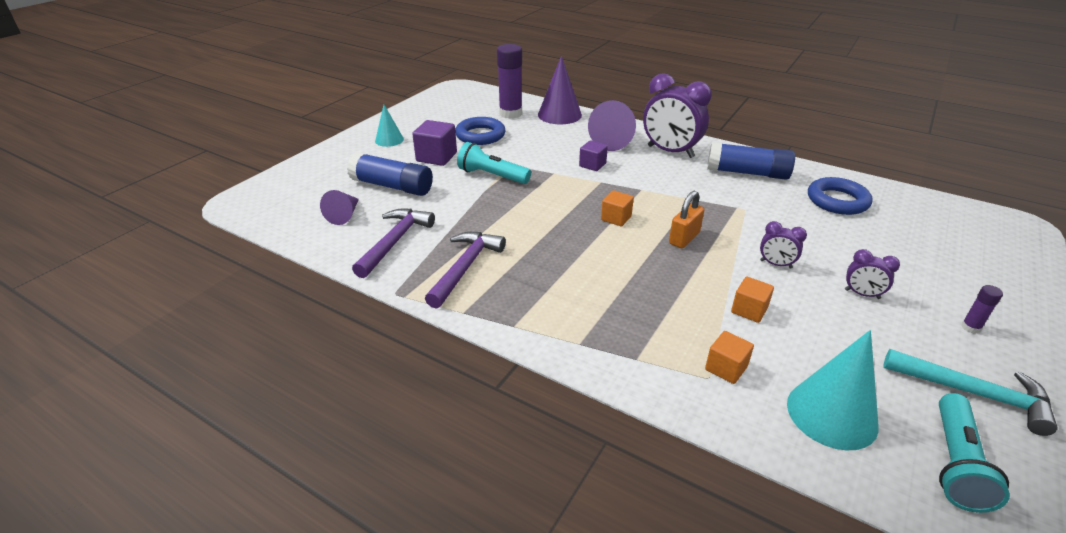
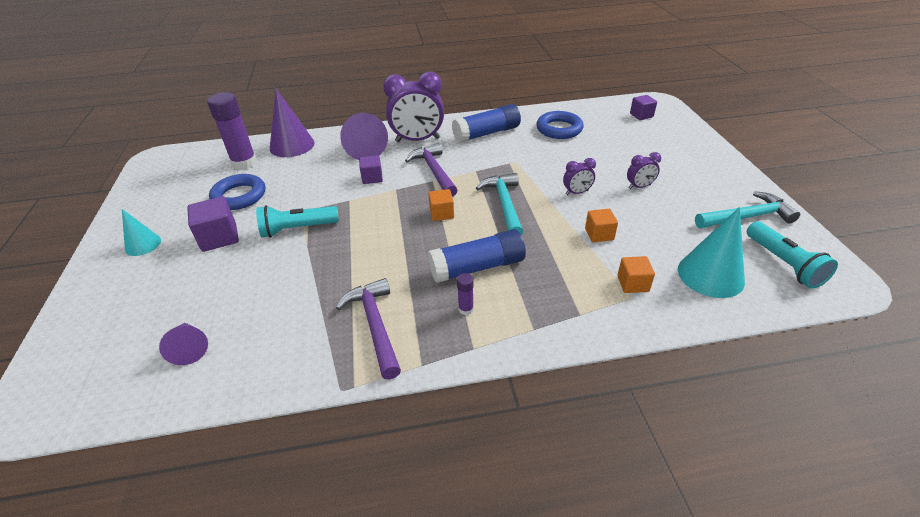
camera: 40 degrees left, 5 degrees up
blue glue stick [347,152,433,196] -> blue glue stick moved to [428,229,526,283]
purple hammer [352,209,435,278] -> purple hammer moved to [405,143,458,197]
orange padlock [669,191,704,248] -> turquoise hammer [476,173,523,235]
purple glue stick [961,285,1003,334] -> purple glue stick moved to [457,273,474,315]
none -> purple cube [630,95,657,120]

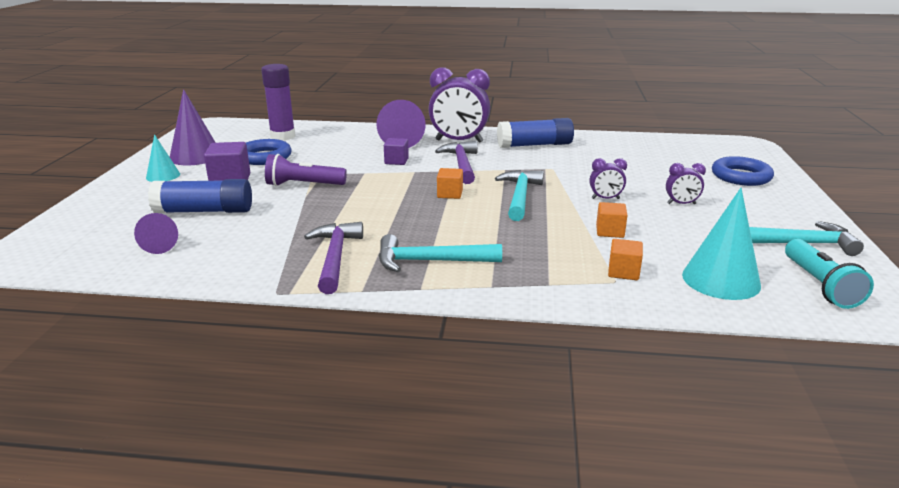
camera: 15 degrees right, 15 degrees down
turquoise flashlight [256,205,339,238] -> purple flashlight [265,154,347,186]
purple cone [270,89,315,157] -> purple cone moved to [170,89,216,165]
blue glue stick [428,229,526,283] -> blue glue stick moved to [148,179,252,213]
purple glue stick [457,273,474,315] -> turquoise hammer [379,234,502,272]
blue ring [536,111,584,139] -> blue ring moved to [712,156,774,186]
purple cube [630,95,657,120] -> none

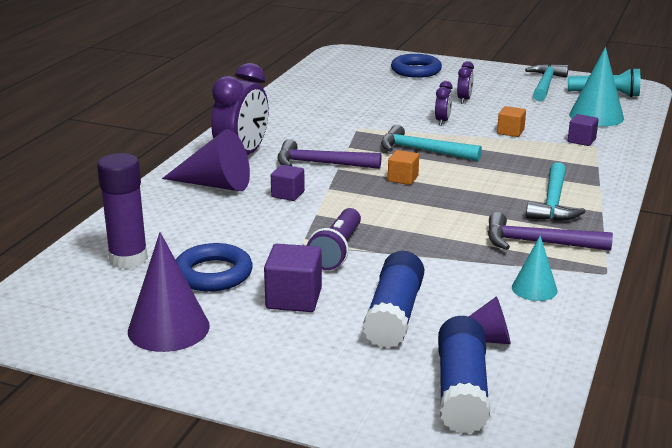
camera: 75 degrees left, 0 degrees up
turquoise cone [146,134,180,182] -> turquoise cone moved to [512,236,557,301]
blue glue stick [497,118,574,148] -> blue glue stick moved to [438,316,490,434]
orange cube [608,239,643,280] -> purple cube [568,114,599,146]

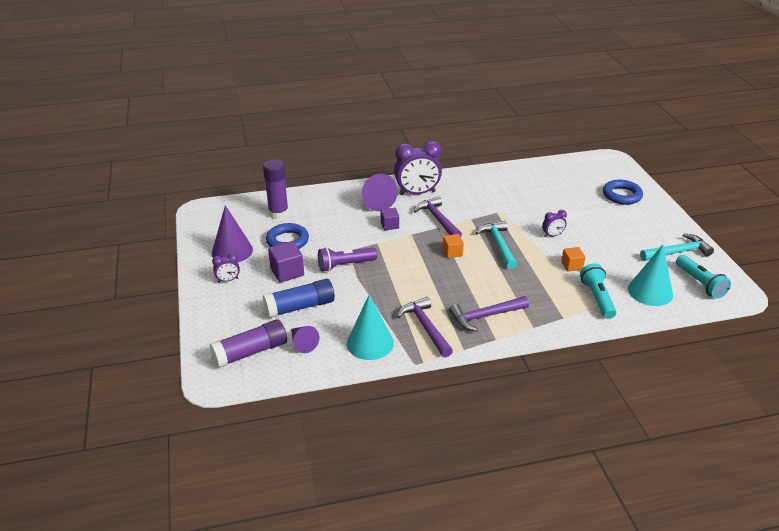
camera: 55 degrees right, 10 degrees up
blue glue stick [438,316,490,434] -> purple glue stick [210,319,287,368]
purple clock [457,61,474,104] -> purple clock moved to [212,253,240,283]
turquoise cone [512,236,557,301] -> turquoise cone [347,294,394,360], size x1.68
turquoise hammer [526,162,586,221] -> purple hammer [449,296,529,331]
purple cube [568,114,599,146] -> turquoise flashlight [580,263,616,319]

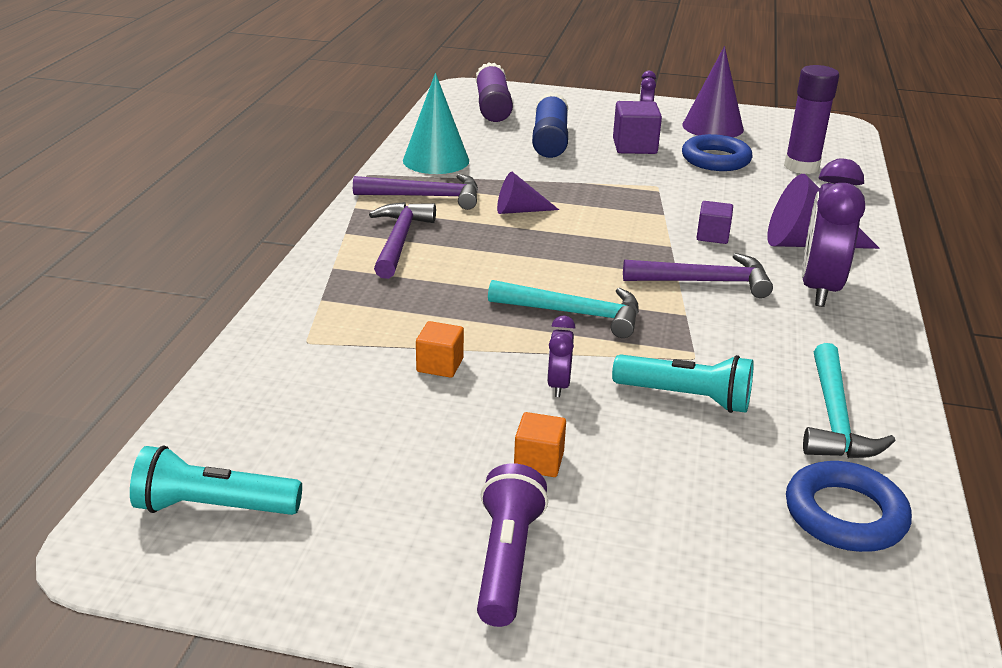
camera: 115 degrees right, 5 degrees down
purple cone [291,326,319,353] -> purple cone moved to [497,172,559,214]
purple flashlight [318,247,377,272] -> purple flashlight moved to [477,463,548,627]
orange cube [443,234,464,258] -> orange cube moved to [514,412,566,477]
turquoise flashlight [580,263,616,319] -> turquoise flashlight moved to [612,354,754,413]
blue ring [603,180,643,205] -> blue ring moved to [786,461,912,552]
turquoise cone [628,245,673,306] -> none
turquoise hammer [640,233,714,261] -> turquoise hammer moved to [803,343,896,458]

